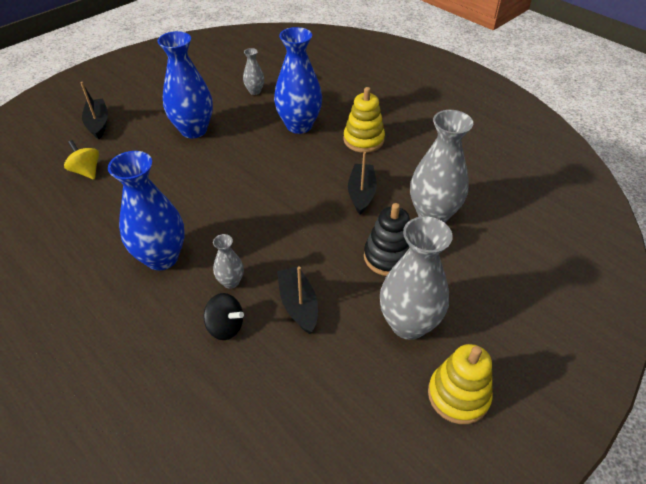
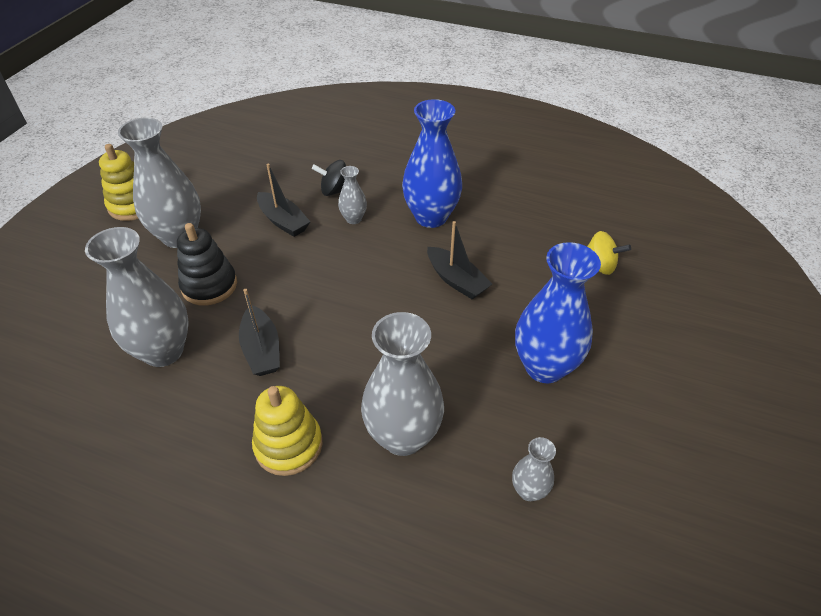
camera: 155 degrees right, 0 degrees up
black boat [80,82,108,139] -> black boat moved to [427,221,492,299]
blue vase [274,27,322,134] -> grey vase [361,312,444,456]

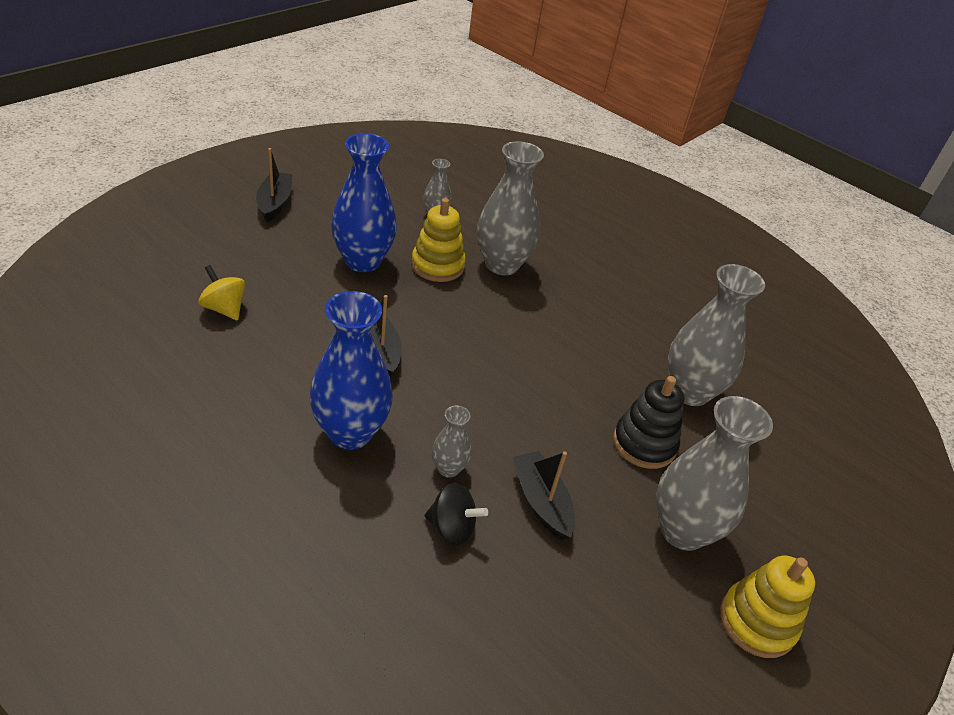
camera: 165 degrees left, 5 degrees down
black boat [239,289,280,376] -> black boat moved to [256,148,293,222]
yellow stacking toy [252,386,323,476] -> yellow stacking toy moved to [411,198,466,282]

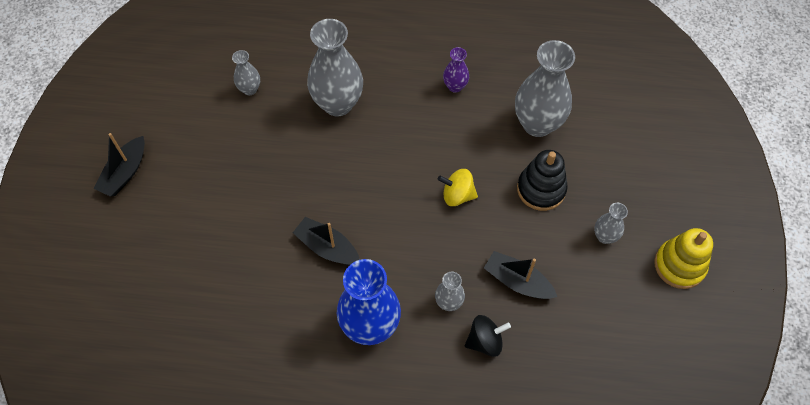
camera: 30 degrees left, 20 degrees up
yellow spinning top [199,265,245,320] -> yellow spinning top moved to [438,169,478,206]
black boat [256,148,293,222] -> black boat turned 120 degrees counterclockwise [93,133,145,197]
blue vase [331,133,397,272] -> none
yellow stacking toy [411,198,466,282] -> none
grey vase [656,396,773,551] -> grey vase [594,203,628,244], size x0.49
none -> purple vase [443,47,469,93]

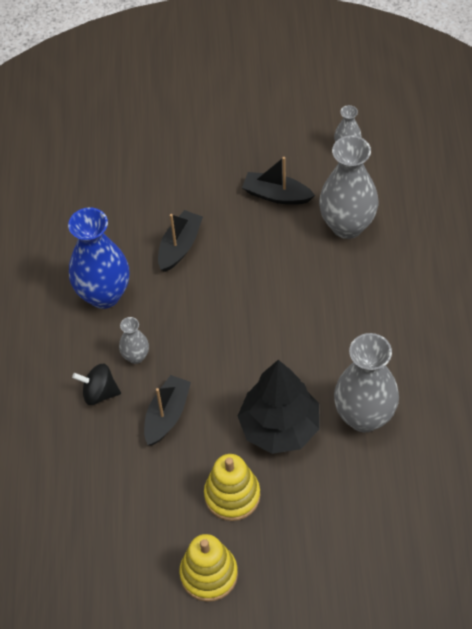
camera: 85 degrees right, 5 degrees down
black boat [93,133,145,197] -> black boat moved to [242,157,315,205]
yellow spinning top [438,169,478,206] -> none
purple vase [443,47,469,93] -> none
black spinning top [465,315,511,357] -> black spinning top turned 120 degrees clockwise [72,363,121,405]
black stacking toy [517,150,568,211] -> black tree [238,360,320,454]
grey vase [594,203,628,244] -> yellow stacking toy [204,454,260,521]

